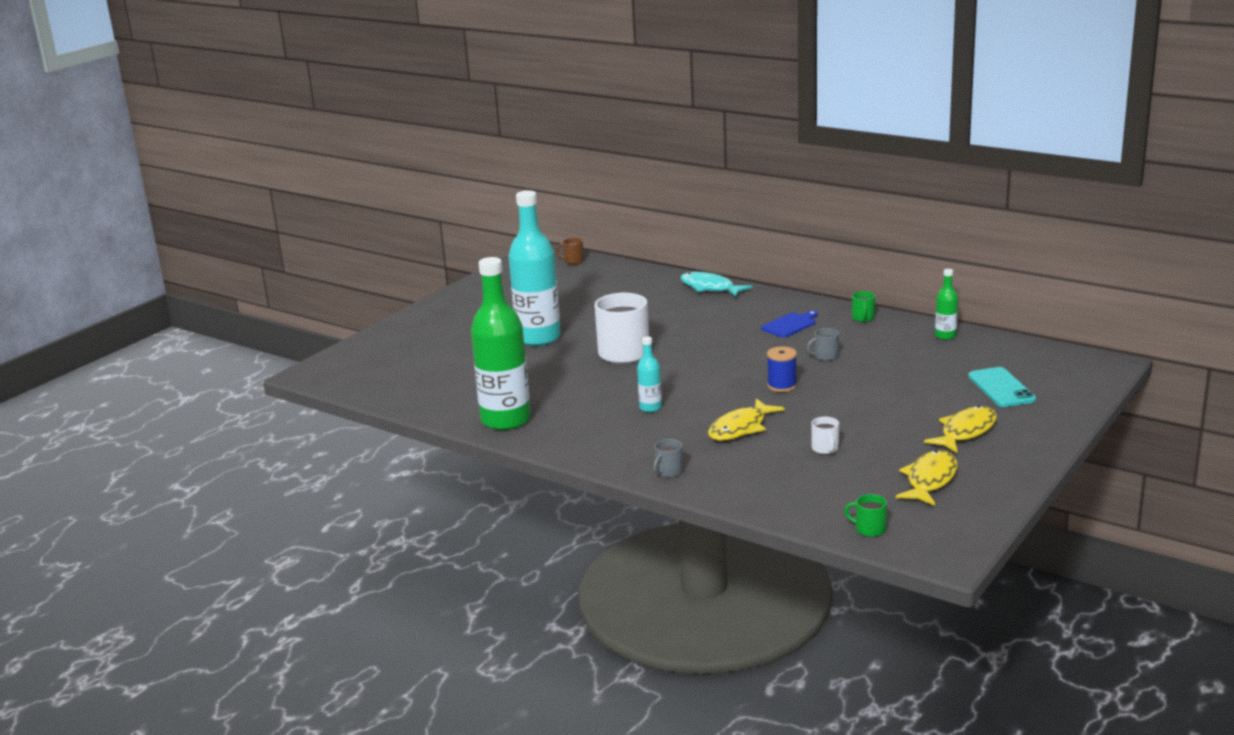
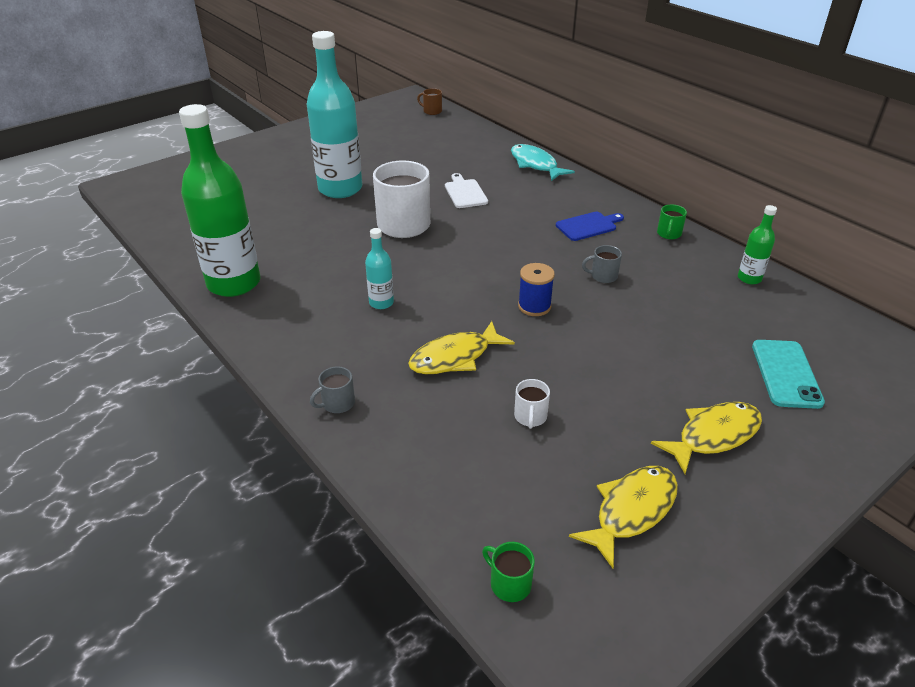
camera: 15 degrees right, 15 degrees up
none -> white cutting board [445,173,488,208]

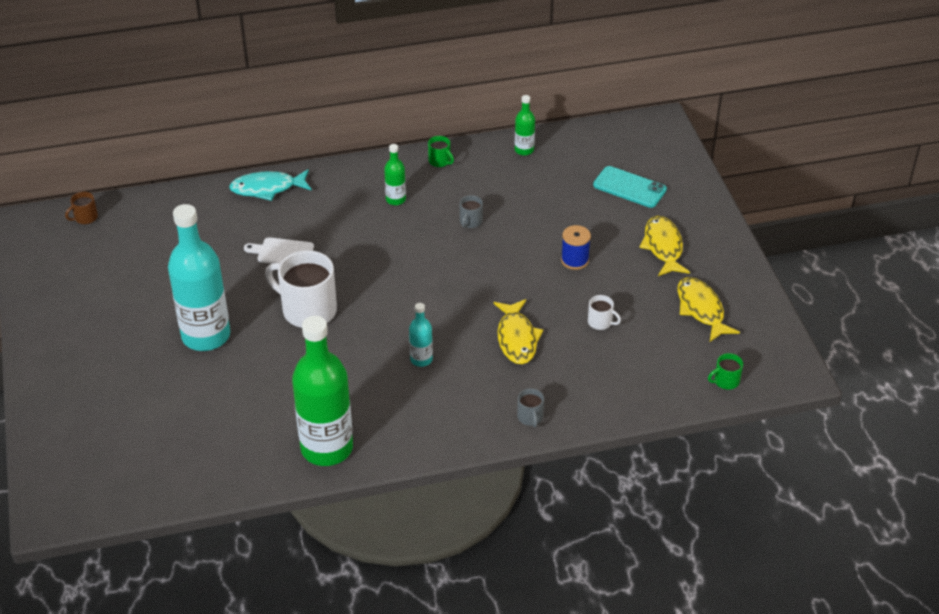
camera: 65 degrees left, 5 degrees up
blue spool [518,263,555,316] -> blue spool moved to [561,225,591,270]
blue cutting board [556,212,624,241] -> green bottle [384,144,406,205]

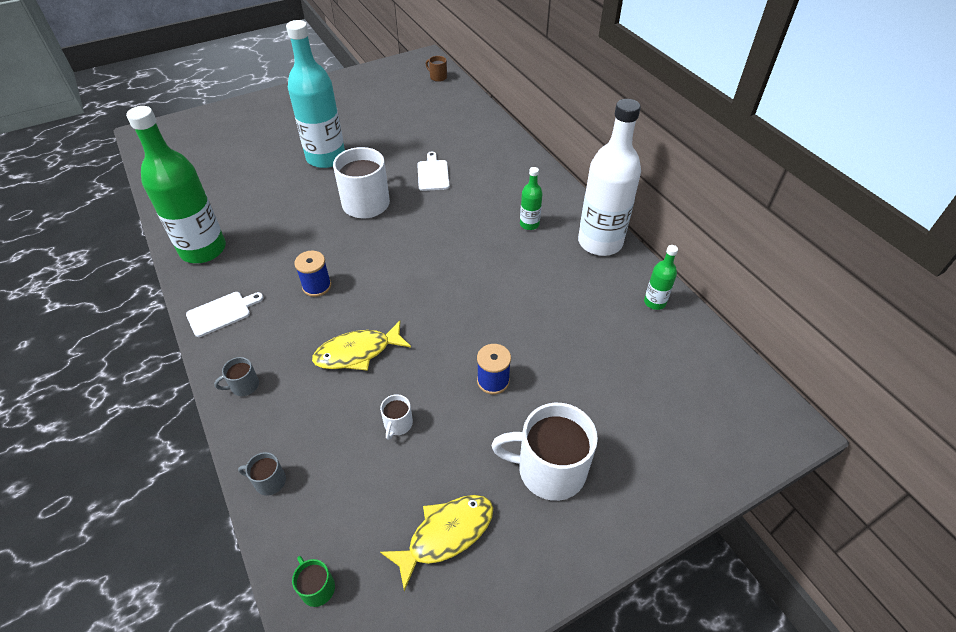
camera: 75 degrees right, 5 degrees up
turquoise fish [229,169,312,201] -> none
turquoise bottle [409,303,433,367] -> blue spool [294,251,331,297]
green mug [428,136,454,167] -> white bottle [578,99,641,256]
grey mug [460,195,483,228] -> grey mug moved to [238,452,286,496]
turquoise phone [593,166,667,208] -> none
yellow fish [639,216,690,276] -> white mug [492,403,598,501]
none -> white cutting board [186,292,263,337]

